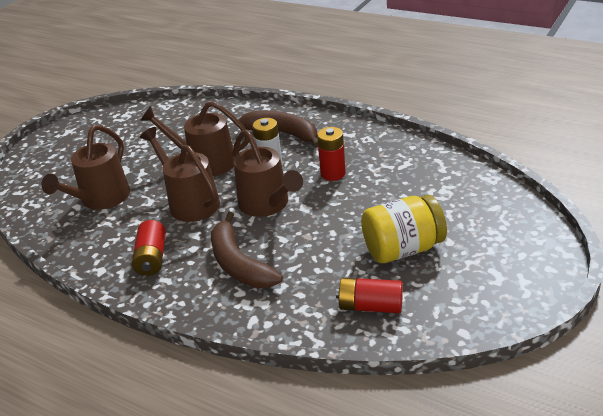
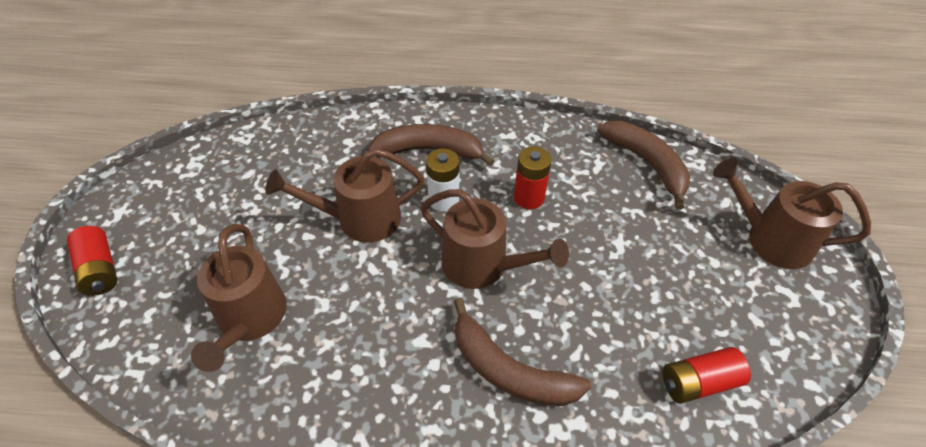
camera: 30 degrees left, 15 degrees up
red battery [132,220,166,276] -> red battery moved to [67,226,118,296]
brown watering can [140,127,220,222] -> brown watering can moved to [713,158,871,269]
yellow jar [361,195,447,263] -> none
none -> brown banana [597,121,690,210]

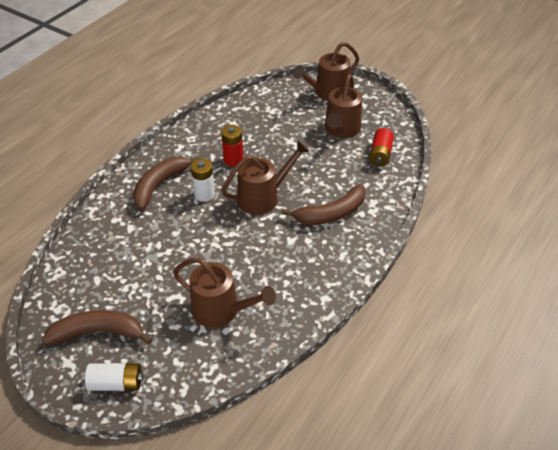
camera: 60 degrees left, 5 degrees down
red battery [67,226,118,296] -> white battery [85,363,143,391]
brown watering can [266,148,424,243] -> brown watering can moved to [325,74,362,138]
brown banana [597,121,690,210] -> brown banana moved to [42,310,152,345]

